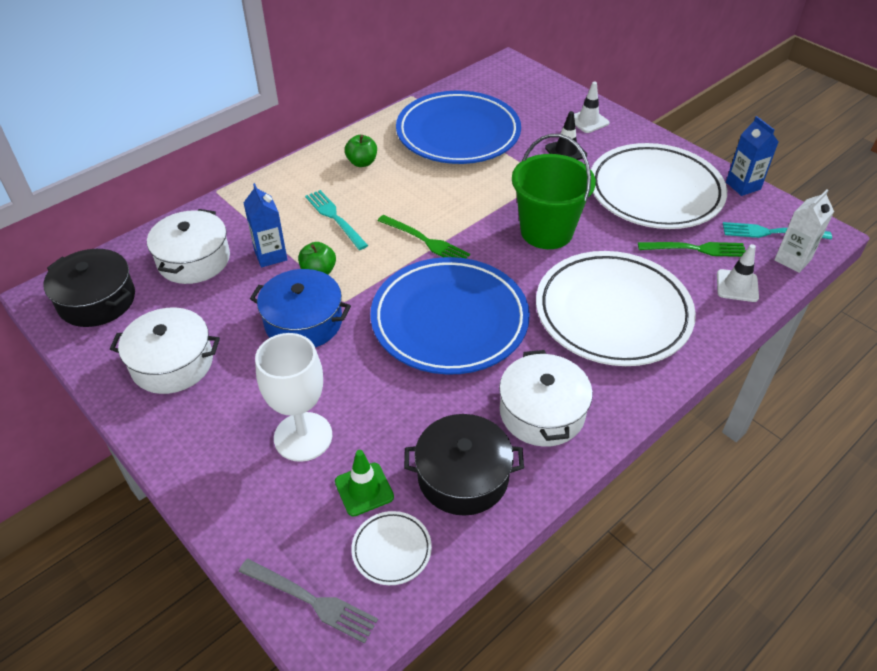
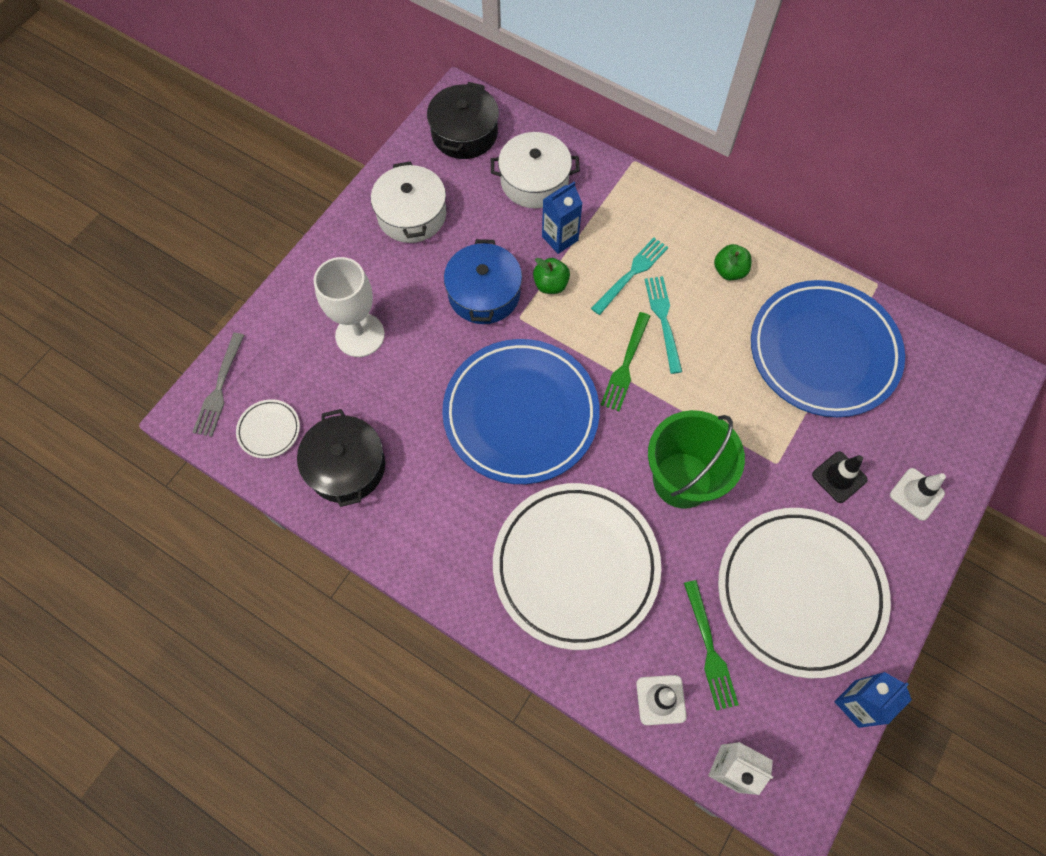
camera: 75 degrees right, 20 degrees up
green traffic cone [335,450,394,516] -> none
white pot [499,350,593,447] -> none
turquoise fork [723,222,832,239] -> turquoise fork moved to [645,276,682,374]

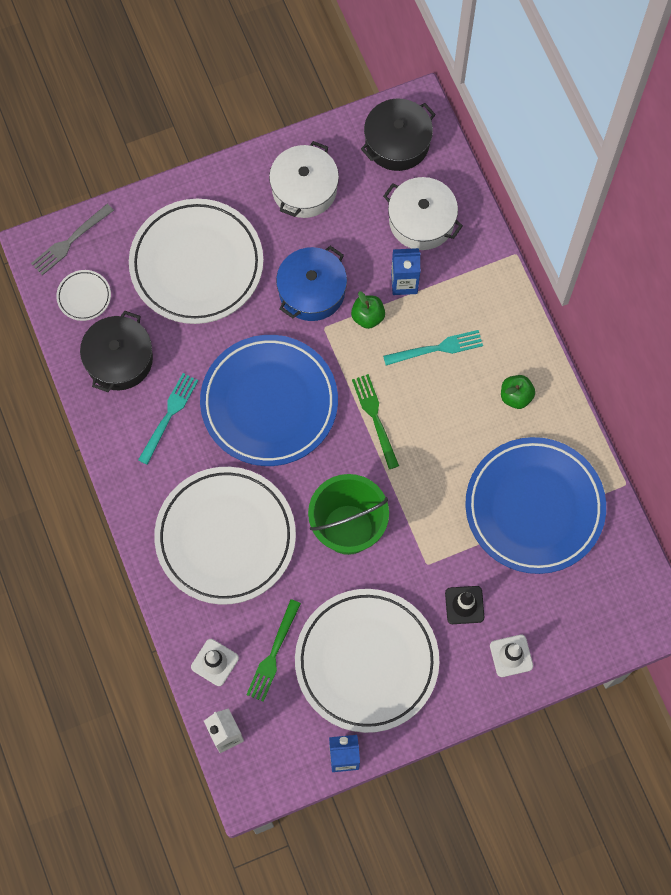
camera: 35 degrees right, 5 degrees up
white goblet [314,257,385,357] -> white plate [129,199,263,324]
green fork [601,312,650,411] -> green fork turned 105 degrees clockwise [352,374,399,469]
turquoise fork [645,276,682,374] -> turquoise fork moved to [138,373,198,465]

